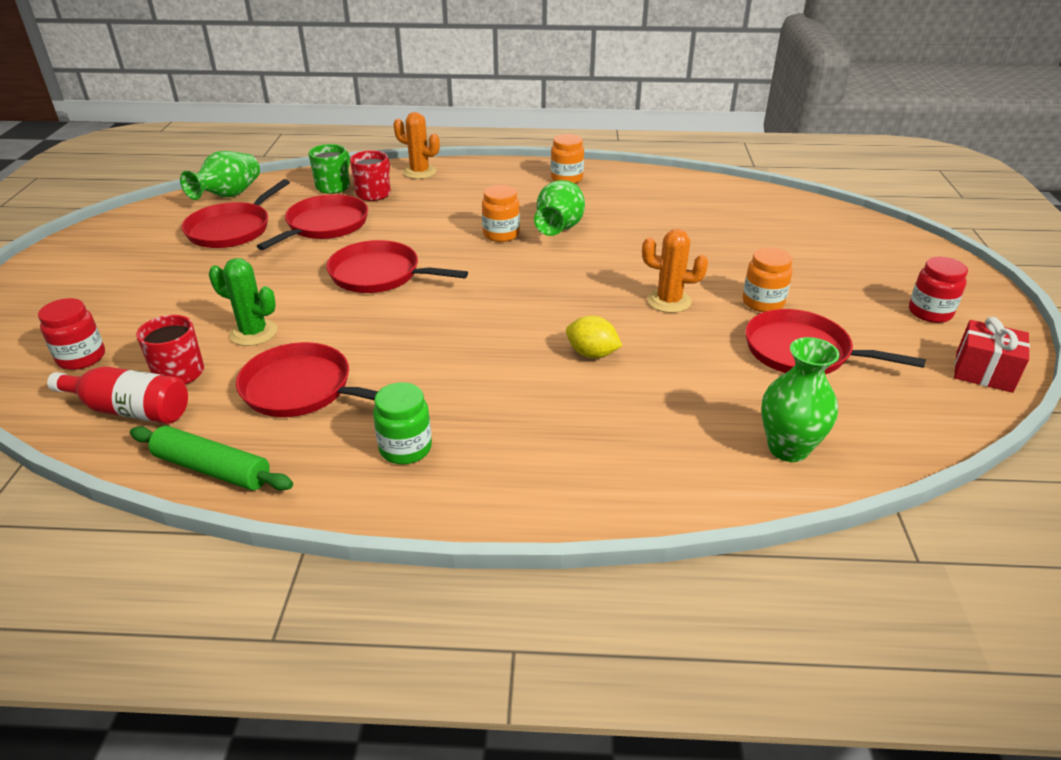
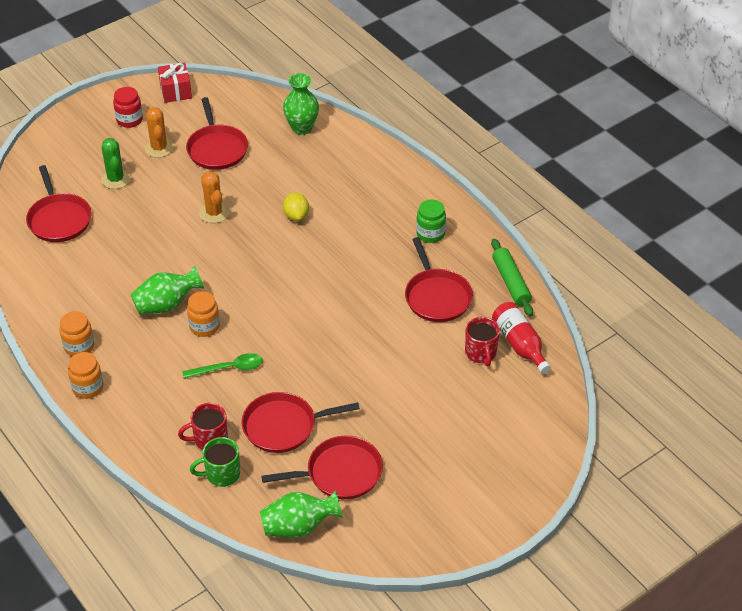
camera: 130 degrees left, 10 degrees up
red jar [38,298,105,370] -> none
green cactus [209,258,277,346] -> green cactus moved to [101,138,130,189]
red pan [326,240,468,293] -> red pan moved to [26,165,91,242]
orange cactus [393,112,440,179] -> orange cactus moved to [145,107,174,158]
orange jar [743,247,792,312] -> orange jar moved to [68,352,103,399]
none -> green spoon [182,353,263,378]

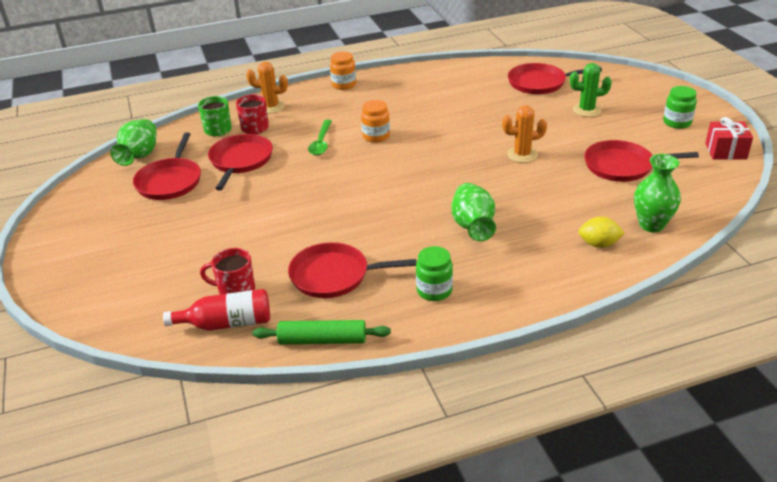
camera: 110 degrees right, 10 degrees down
orange jar [60,311,94,356] -> none
red jar [113,87,143,128] -> green jar [663,86,697,129]
green vase [131,266,204,314] -> green vase moved to [451,183,496,241]
orange cactus [145,107,174,158] -> orange cactus moved to [246,62,288,114]
yellow lemon [283,193,309,221] -> yellow lemon moved to [578,217,624,248]

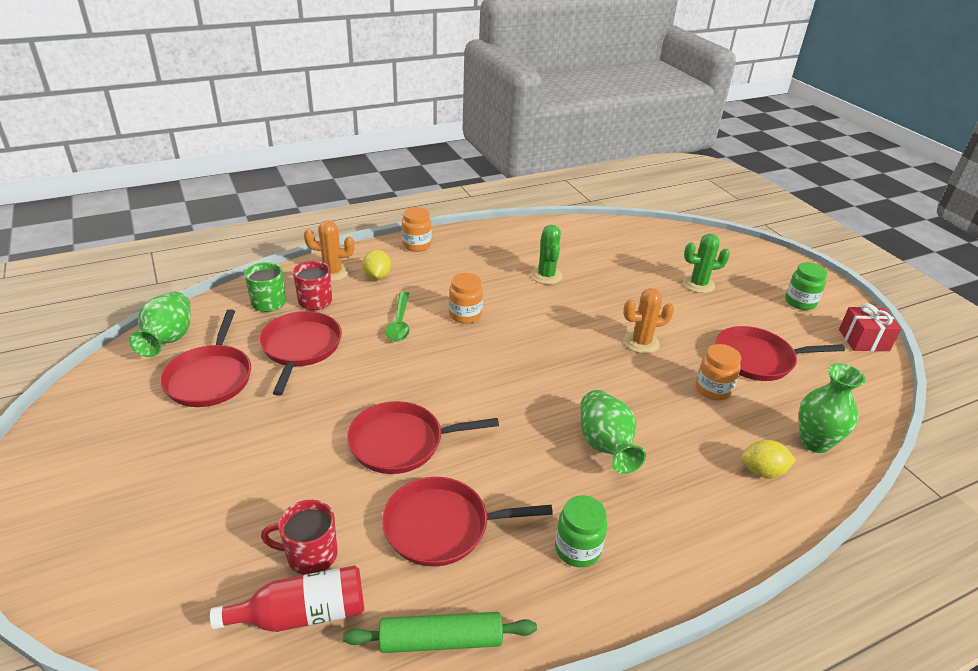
camera: 10 degrees left, 0 degrees up
red pan [508,63,602,94] -> red pan moved to [347,401,499,474]
none -> yellow lemon [362,250,391,280]
none -> green cactus [531,225,563,285]
none -> orange jar [695,344,741,400]

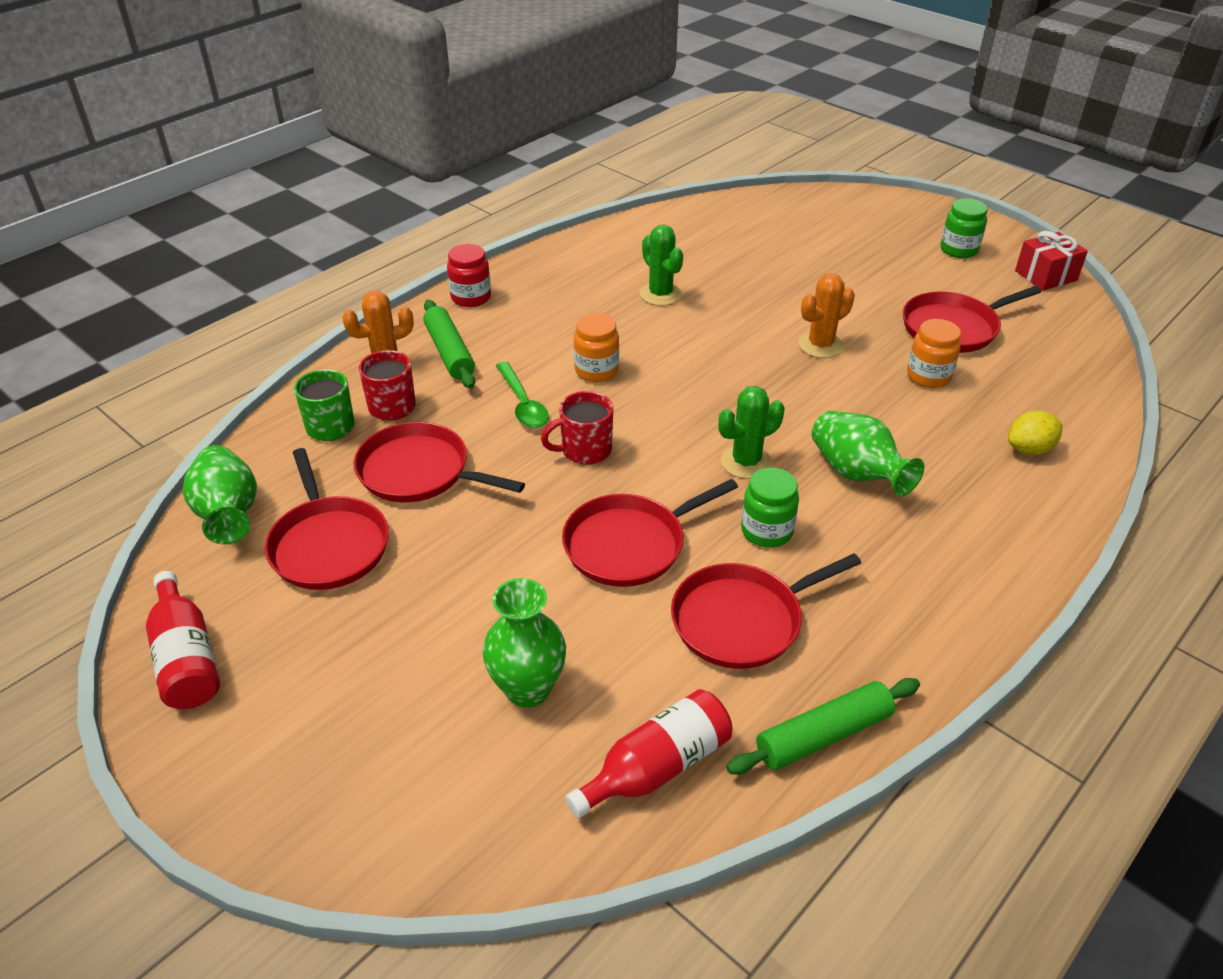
camera: 20 degrees left, 5 degrees up
red pan [259,311,342,396] -> red pan turned 45 degrees counterclockwise [354,422,525,502]
red mug [261,500,338,575] -> red mug moved to [541,391,613,465]
yellow lemon [362,250,391,280] -> green rolling pin [423,300,475,389]
orange jar [402,207,432,252] -> red jar [447,244,491,307]
green jar [555,495,607,567] -> green jar moved to [741,467,799,548]
green cactus [683,234,730,293] -> green cactus moved to [718,386,784,479]
green vase [799,363,865,453] -> green vase moved to [483,578,566,708]
none -> red bottle [146,571,220,709]

